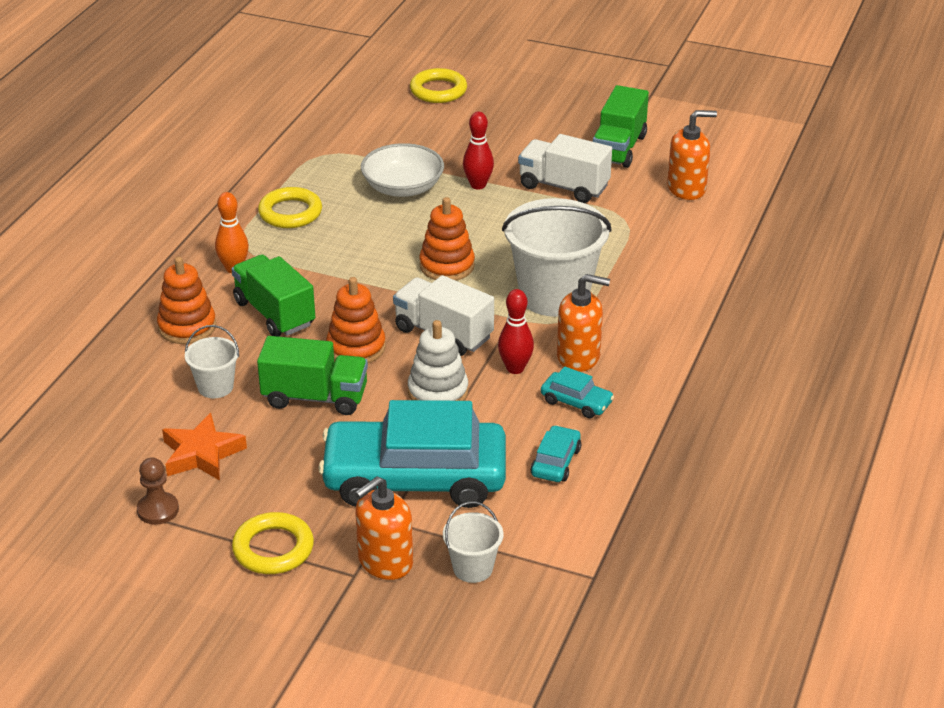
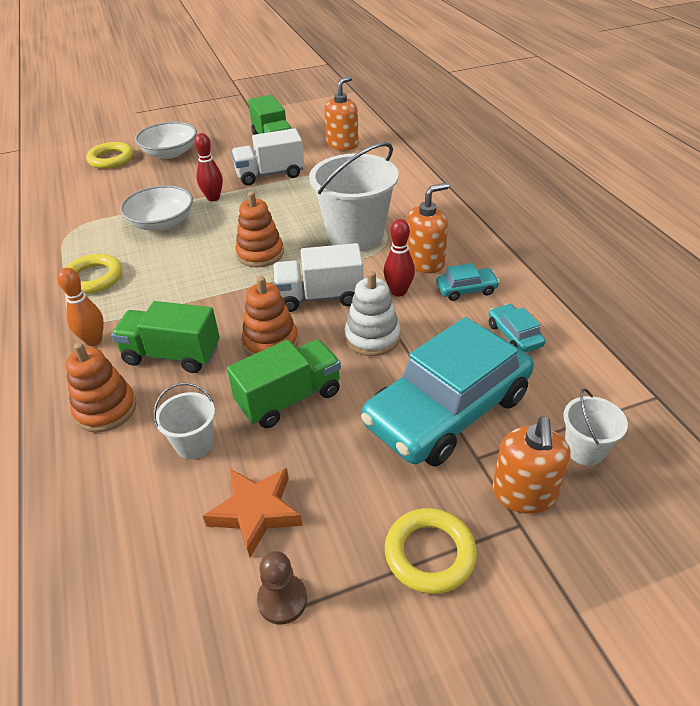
camera: 40 degrees left, 5 degrees up
none -> white bowl [135,122,197,159]

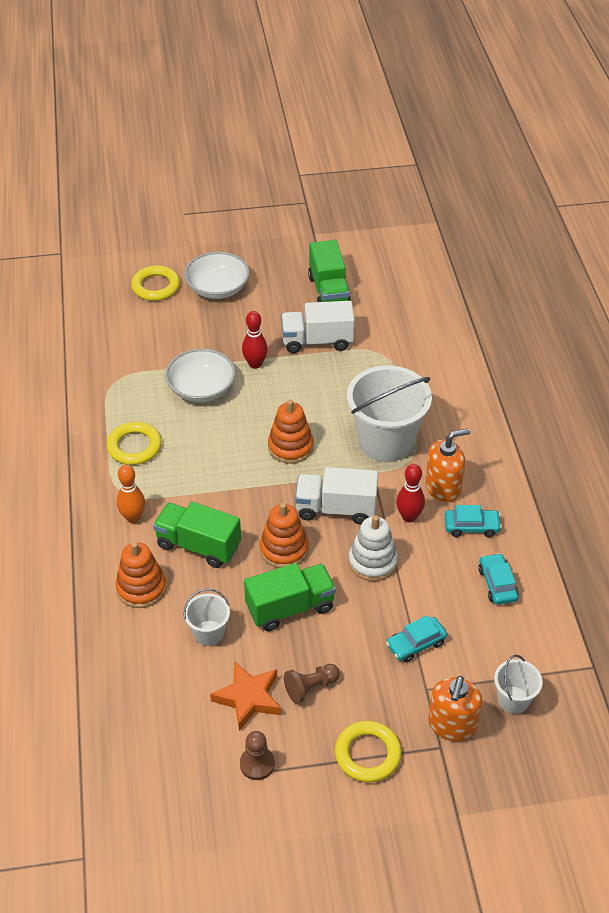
camera: 10 degrees right, 5 degrees up
orange soap dispenser [324,76,359,150] -> none
turquoise car [361,317,534,467] -> turquoise car [386,615,447,663], size x0.41
none -> brown pawn [284,664,340,704]

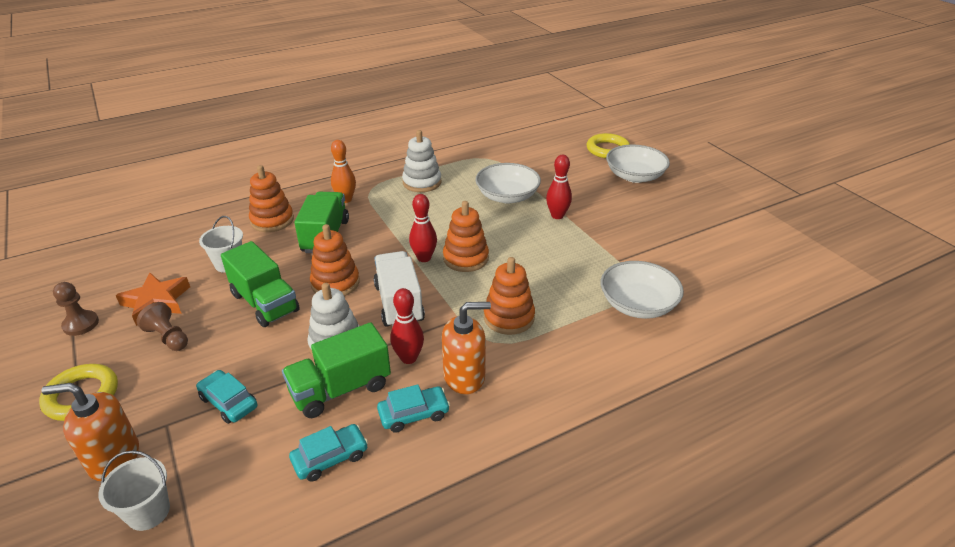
camera: 70 degrees right, 10 degrees down
yellow ring [106,422,162,465] -> white stacking toy [402,130,442,192]
white truck [281,301,355,353] -> none
green truck [308,240,351,302] -> green truck moved to [282,322,391,418]
white bucket [347,366,432,462] -> orange stacking toy [484,257,535,335]
orange soap dispenser [425,428,470,502] -> orange soap dispenser turned 60 degrees counterclockwise [442,302,491,394]
turquoise car [445,505,502,537] -> turquoise car turned 90 degrees counterclockwise [377,384,450,433]
none -> red bowling pin [409,194,437,262]
none -> white bowl [601,261,684,319]

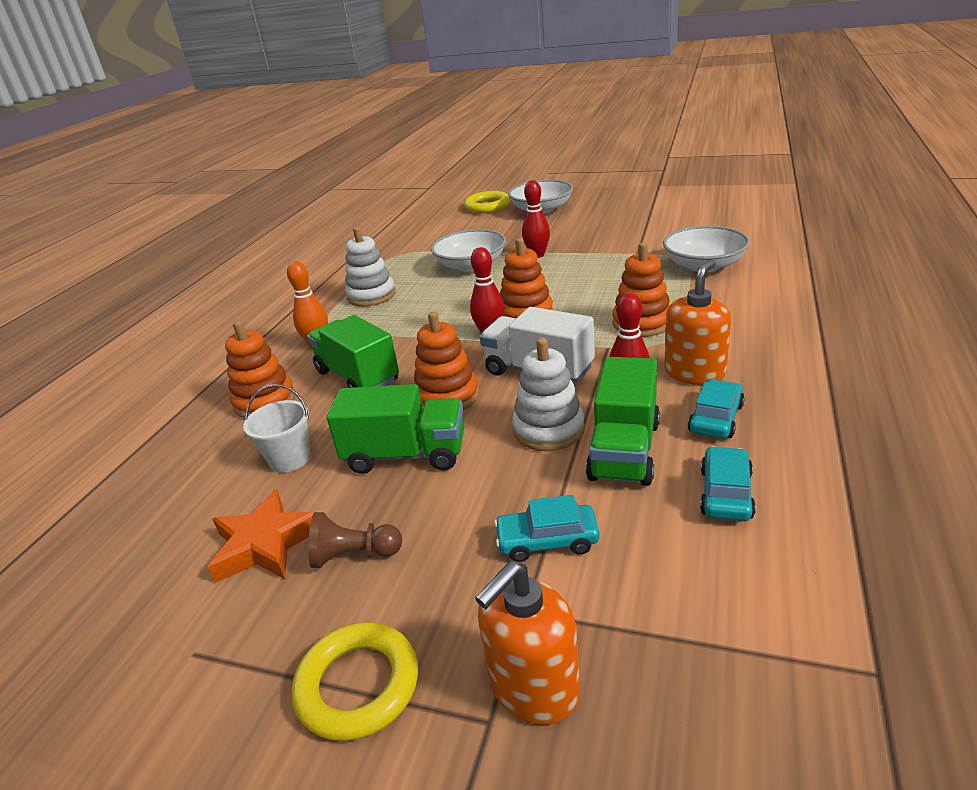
camera: 40 degrees left, 5 degrees down
brown pawn [53,282,99,336] -> none
white bucket [98,450,170,531] -> none

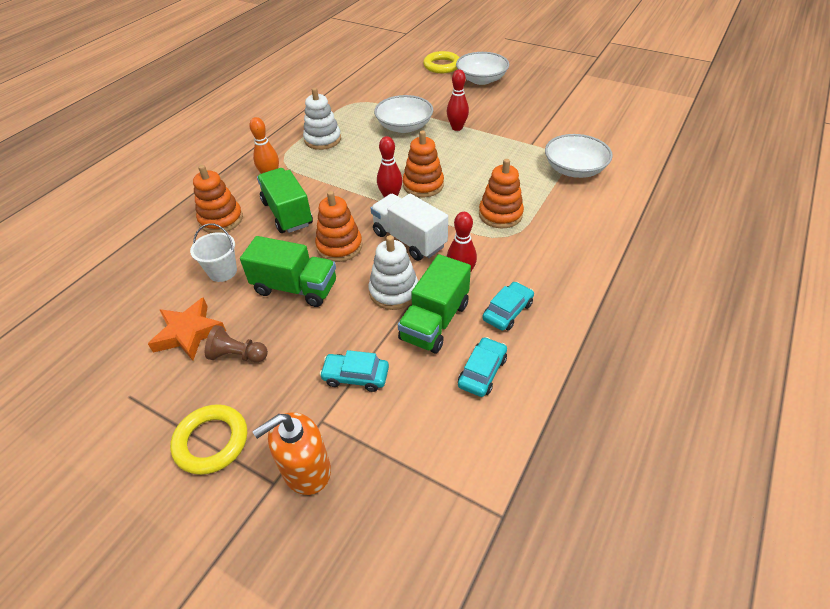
camera: 10 degrees right, 15 degrees up
orange soap dispenser [664,259,731,385] -> none

